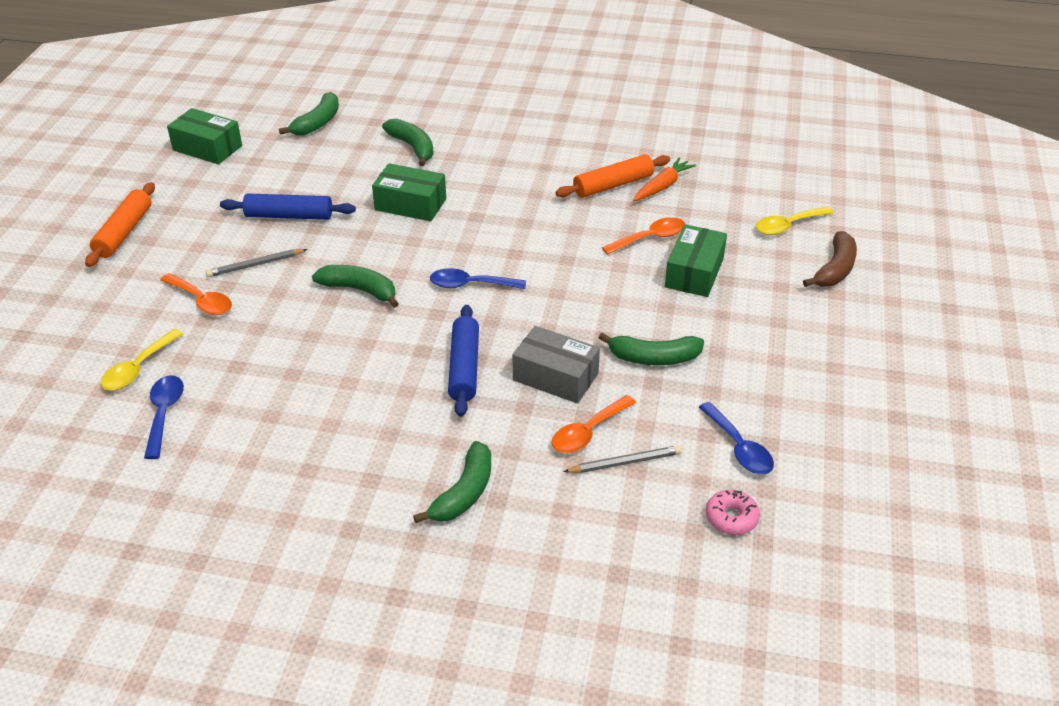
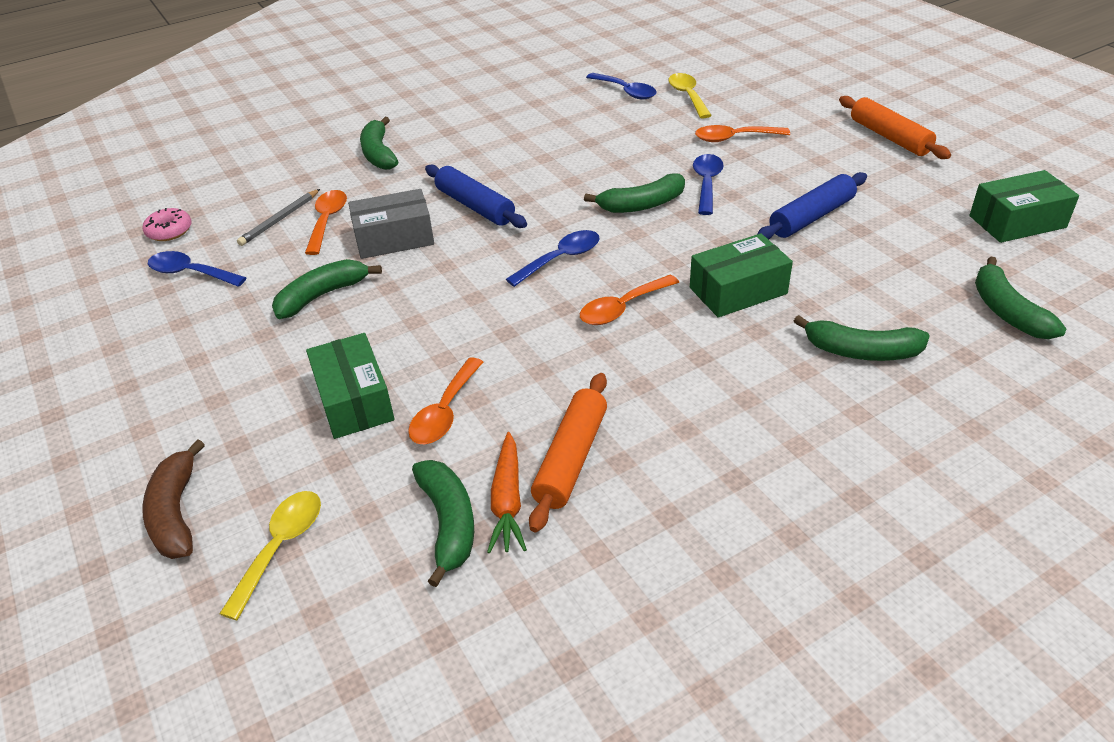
camera: 140 degrees right, 0 degrees up
grey pencil [206,249,308,277] -> none
none -> green banana [412,460,474,587]
none -> orange spoon [580,275,679,325]
none -> blue spoon [693,154,724,215]

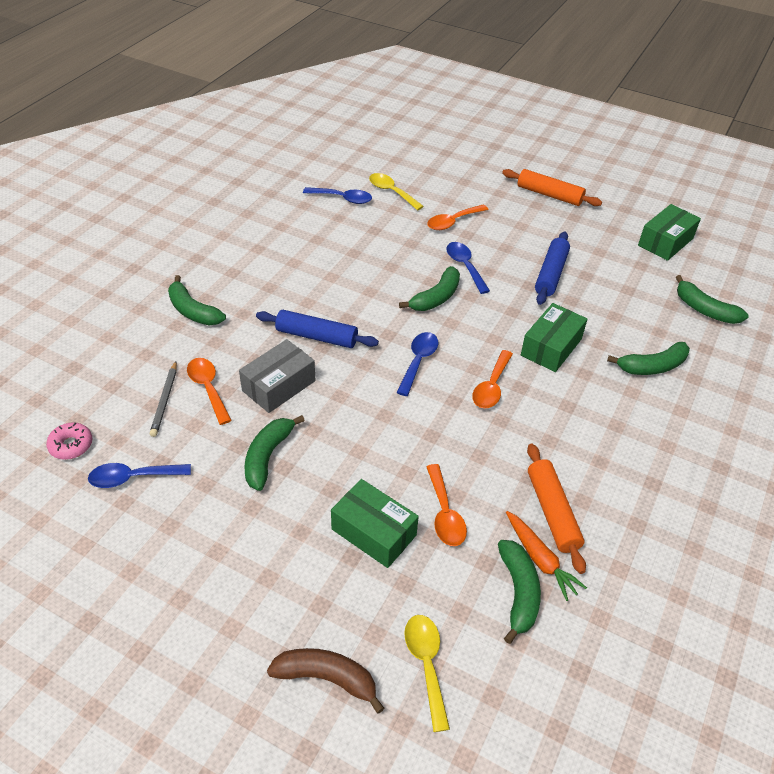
camera: 35 degrees left, 5 degrees up
brown banana [142,439,205,559] -> brown banana turned 150 degrees clockwise [267,648,384,714]
green banana [412,460,474,587] -> green banana turned 45 degrees clockwise [498,540,541,644]

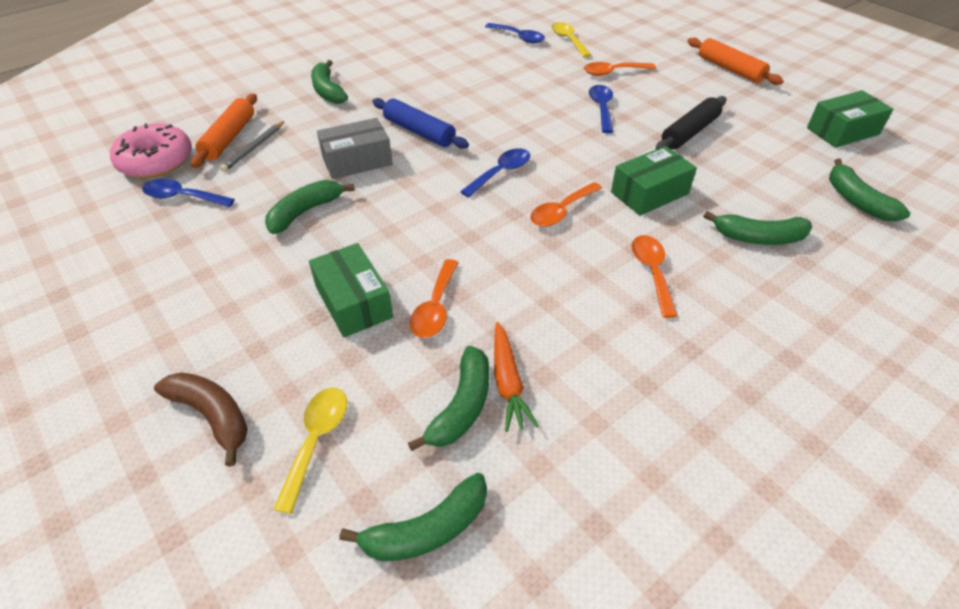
camera: 25 degrees right, 0 degrees up
pink donut [46,422,93,460] -> pink donut [110,123,192,178], size x1.85
orange spoon [187,358,232,425] -> orange spoon moved to [631,235,678,318]
green banana [399,266,460,311] -> green banana moved to [339,472,487,561]
orange rolling pin [527,444,586,574] -> orange rolling pin moved to [191,94,257,168]
blue rolling pin [535,232,570,305] -> black rolling pin [656,96,726,149]

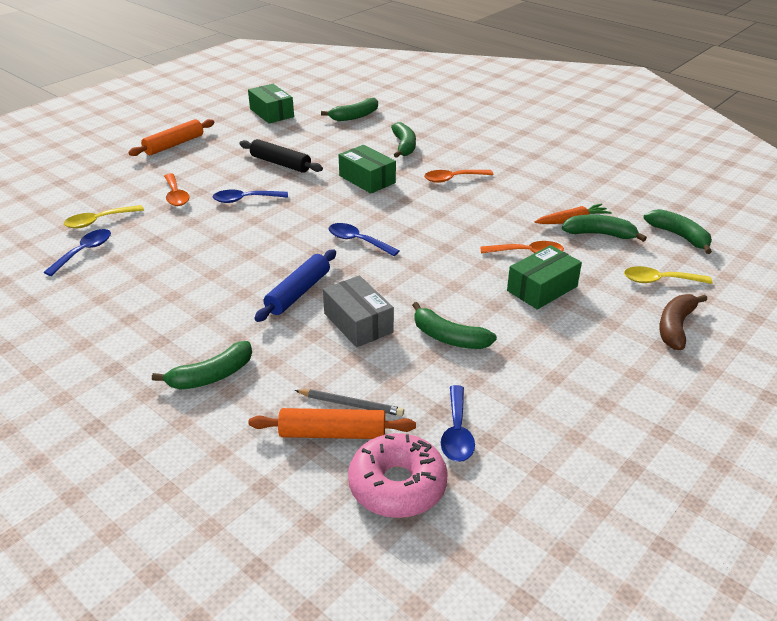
camera: 100 degrees left, 10 degrees down
orange spoon [530,182,602,227] -> none

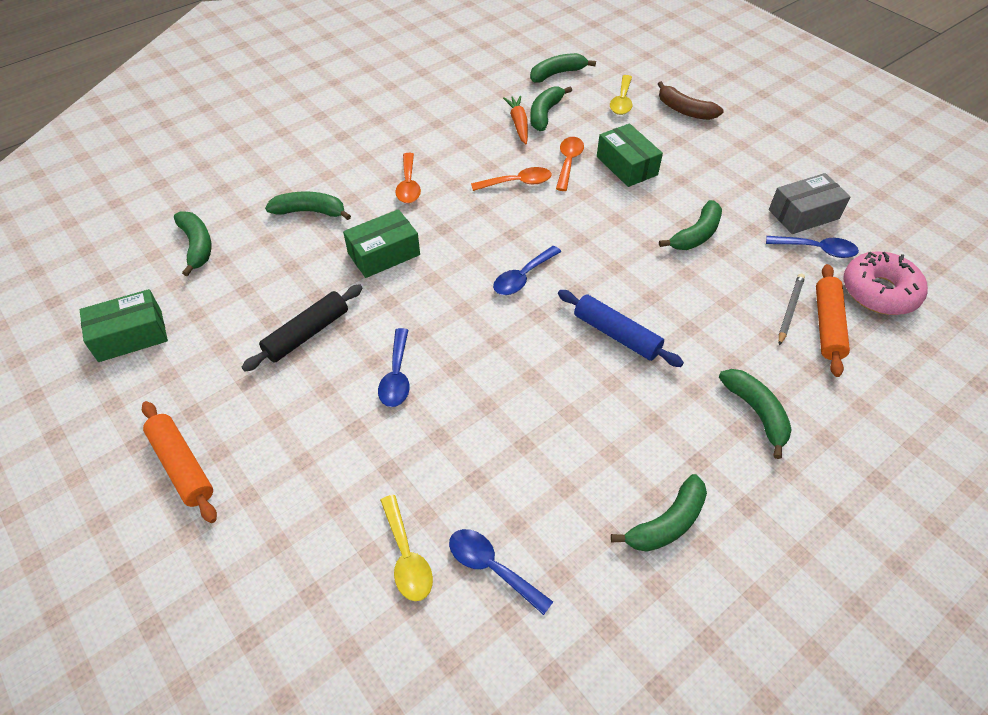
camera: 80 degrees left, 15 degrees up
orange spoon [164,173,189,206] -> orange spoon moved to [471,167,552,191]
grey box [323,275,394,347] -> grey box moved to [769,173,851,234]
none -> green banana [611,474,707,552]

